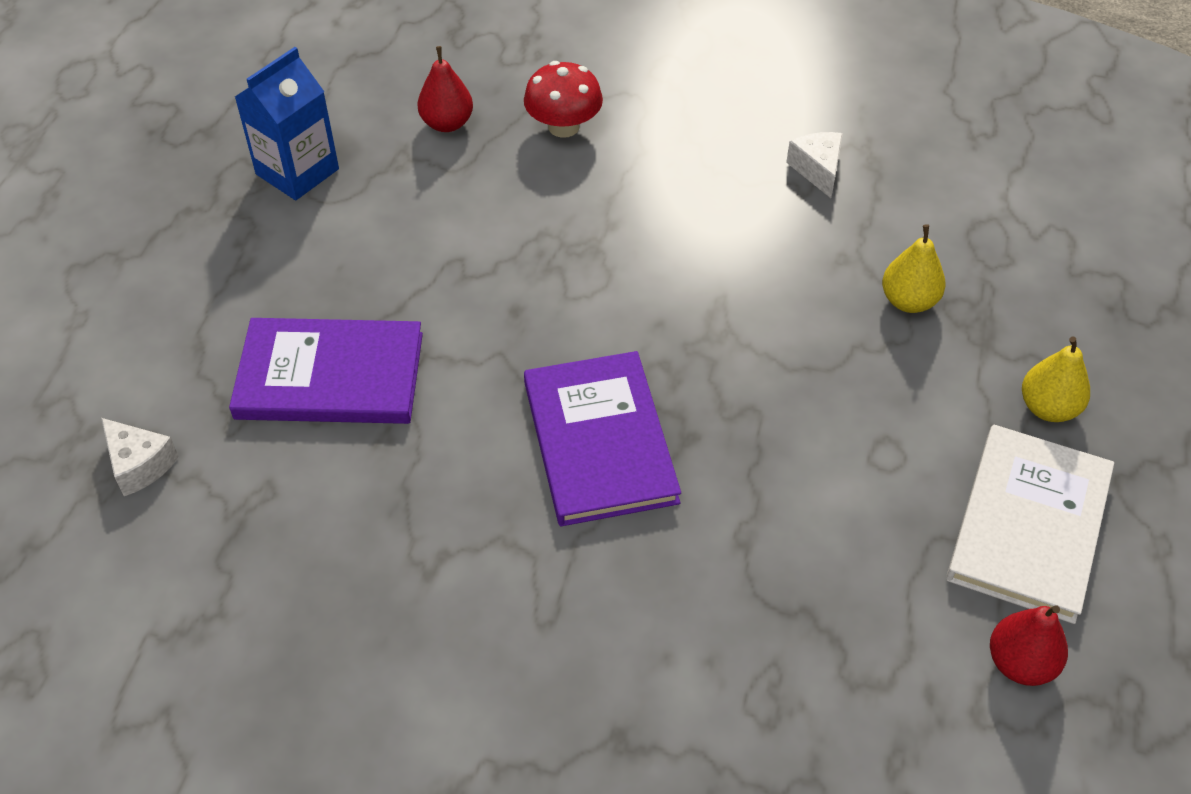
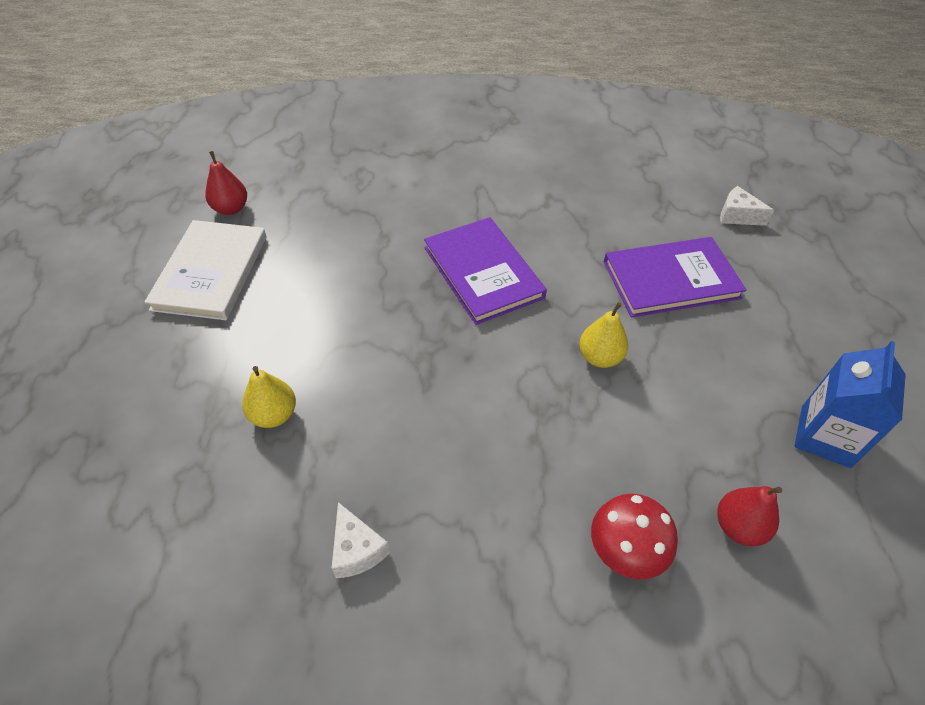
camera: 165 degrees right, 0 degrees up
yellow pear [1022,336,1090,422] -> yellow pear moved to [579,303,628,368]

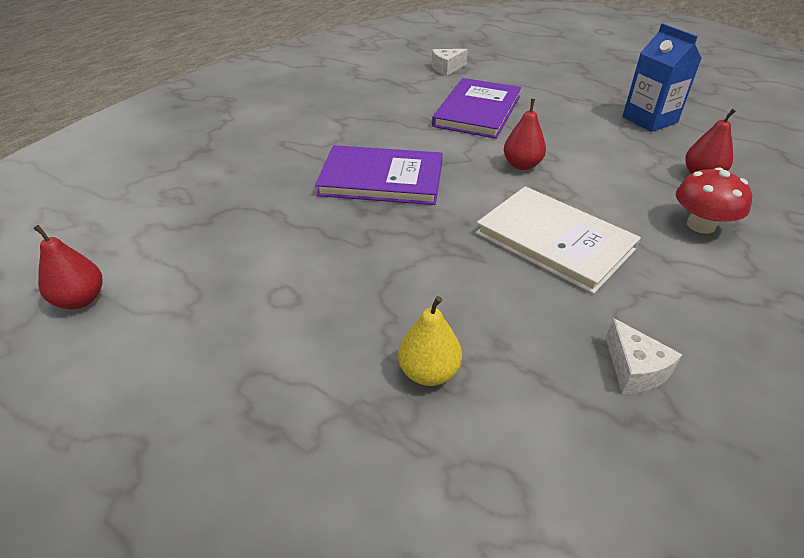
camera: 55 degrees left, 10 degrees down
white book [144,220,267,320] -> white book moved to [476,186,641,294]
white cheese [332,502,390,578] -> white cheese turned 60 degrees clockwise [606,318,682,394]
yellow pear [579,303,628,368] -> red pear [504,99,546,170]

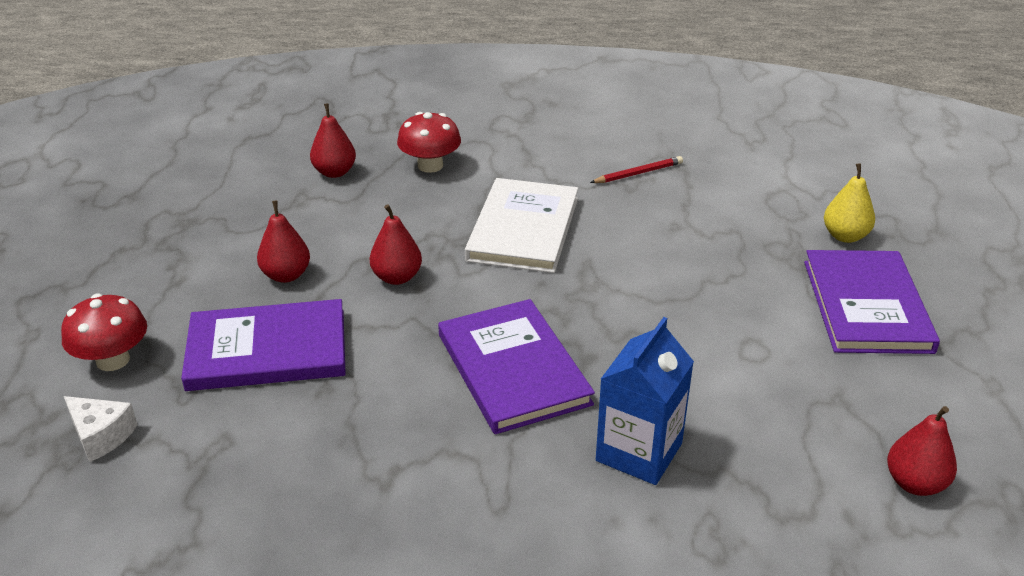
camera: 120 degrees left, 5 degrees down
yellow pear [398,296,462,386] -> yellow pear moved to [824,163,875,243]
white cheese [606,318,682,394] -> red pencil [590,156,683,183]
blue carton [622,23,702,132] -> blue carton moved to [596,317,694,485]
none -> red mushroom [61,294,147,371]
none -> red pear [257,201,310,283]
none -> purple book [804,250,940,354]

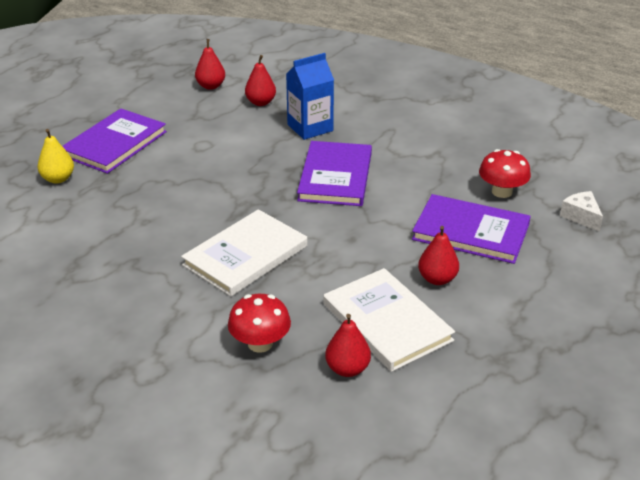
camera: 150 degrees left, 0 degrees up
red mushroom [61,294,147,371] -> red mushroom moved to [479,149,531,198]
red pear [370,204,422,285] -> red pear moved to [245,55,276,106]
red pencil [590,156,683,183] -> none
none -> white book [324,268,455,372]

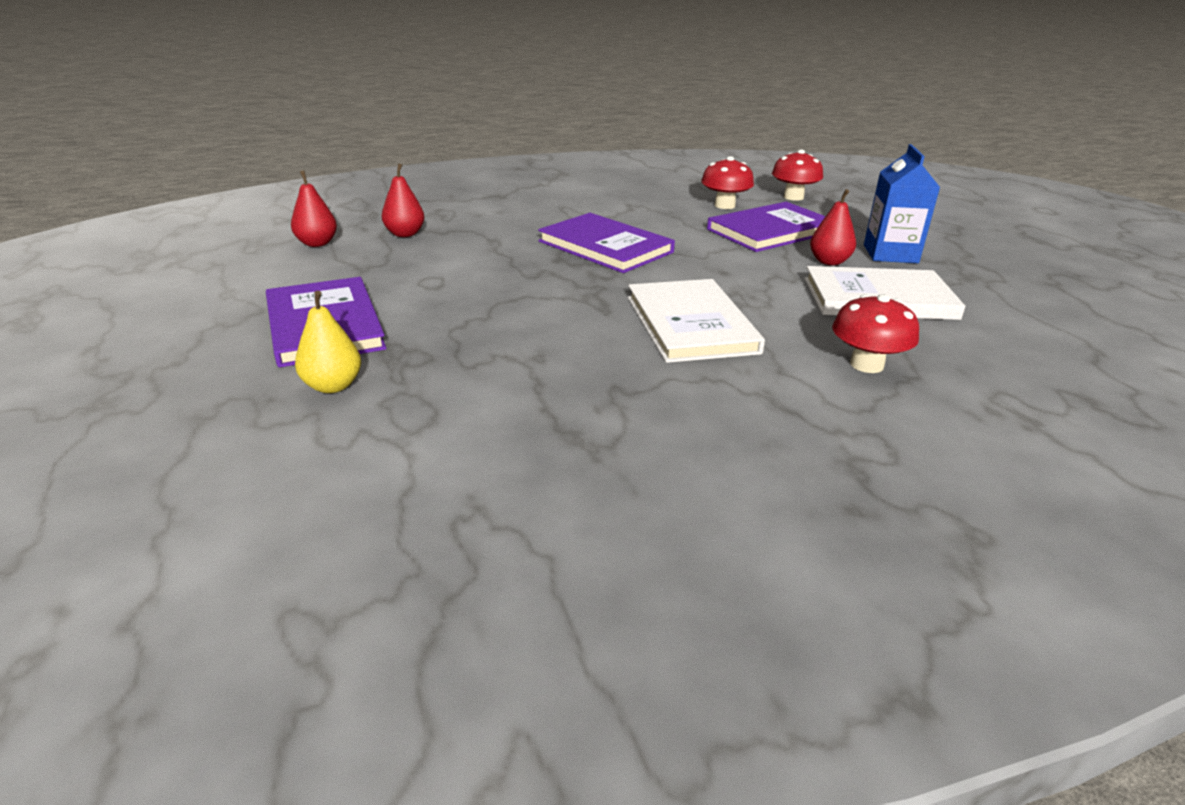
camera: 55 degrees left, 5 degrees down
blue carton [286,53,334,140] -> blue carton moved to [864,144,940,263]
red pear [325,314,371,377] -> none
white cheese [560,191,603,232] -> red mushroom [772,149,823,201]

